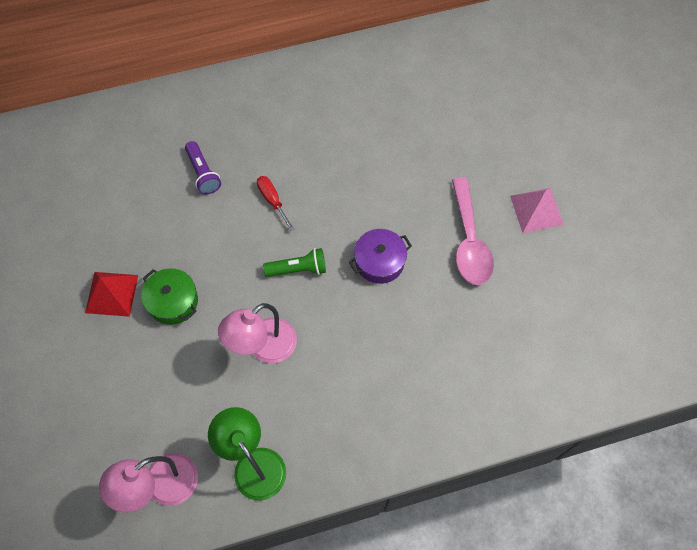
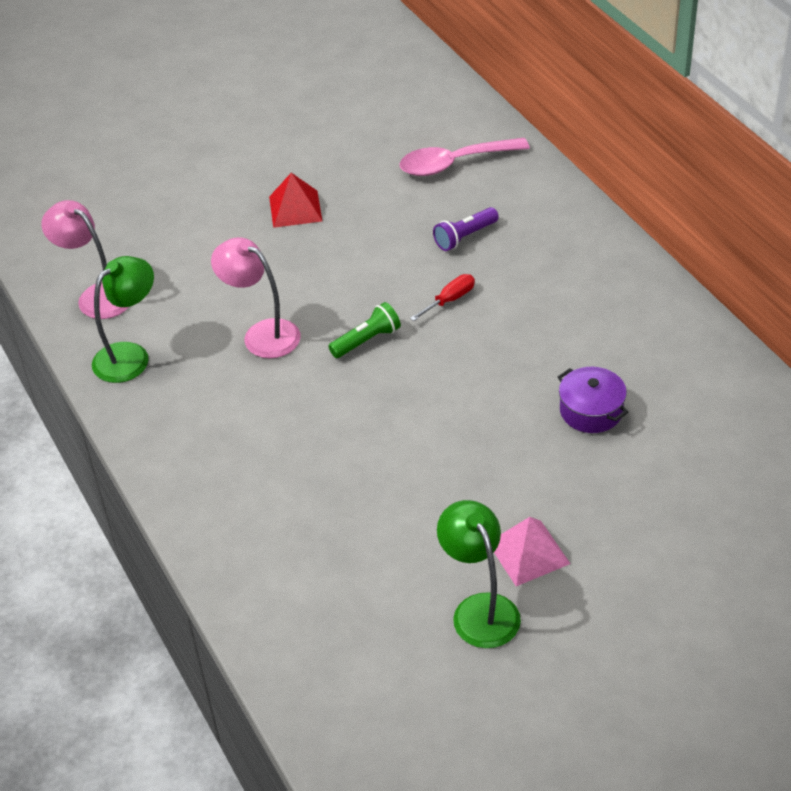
camera: 80 degrees right, 20 degrees down
green pot [141,268,198,325] -> none
green flashlight [263,248,326,277] -> green flashlight turned 105 degrees counterclockwise [328,302,401,358]
purple pot [349,229,412,284] -> purple pot moved to [558,367,628,433]
pink spoon [452,177,494,285] -> pink spoon moved to [399,138,530,176]
none -> green lamp [437,500,521,648]

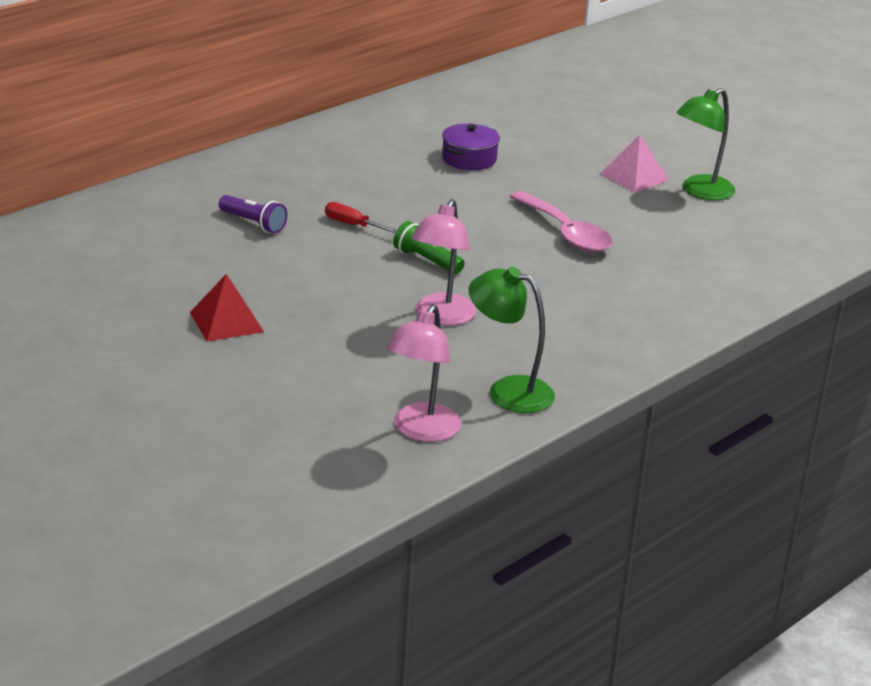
camera: 110 degrees left, 15 degrees down
pink spoon [399,138,530,176] -> pink spoon moved to [509,191,613,252]

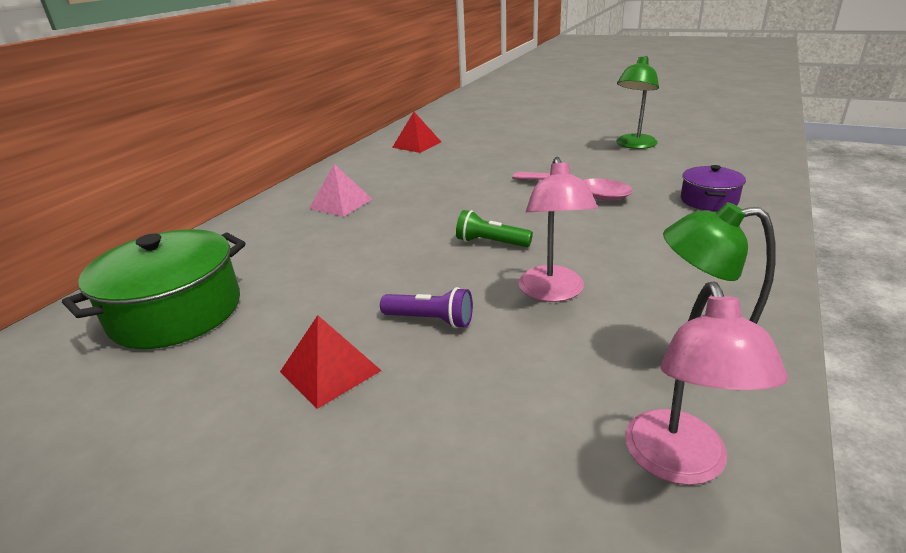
camera: 15 degrees left, 0 degrees up
purple flashlight [219,195,288,233] -> purple flashlight moved to [380,287,473,328]
red screwdriver [325,202,397,233] -> none
purple pot [442,124,500,170] -> purple pot moved to [681,165,746,211]
pink pyramid [600,135,669,193] -> pink pyramid moved to [309,164,372,217]
none -> green pot [62,229,246,349]
none -> red pyramid [392,112,441,153]

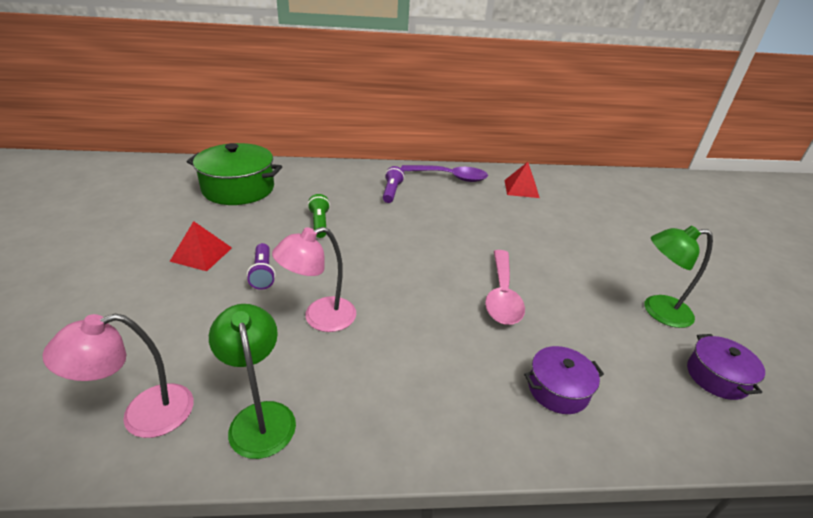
camera: 55 degrees right, 5 degrees up
pink pyramid [309,164,372,217] -> purple flashlight [383,166,404,203]
green flashlight [456,210,533,247] -> green flashlight moved to [307,194,330,238]
none -> purple spoon [401,165,488,182]
none -> purple pot [687,334,765,400]

